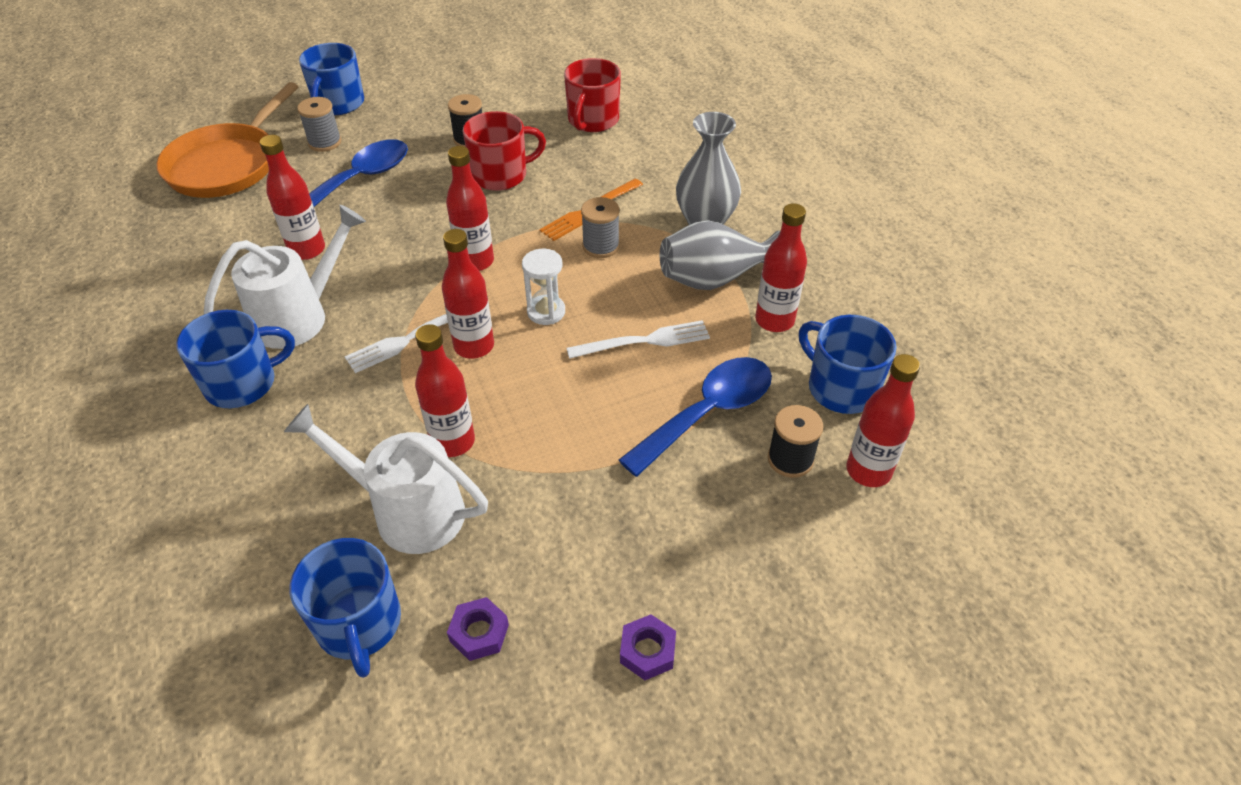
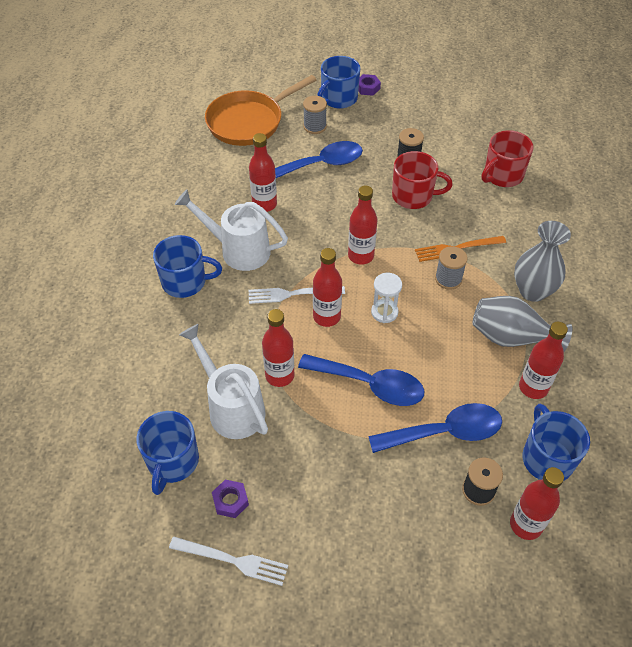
camera: 30 degrees right, 5 degrees up
white watering can [204,205,366,349] -> white watering can turned 150 degrees counterclockwise [175,190,288,271]
white fork [566,320,710,359] -> white fork moved to [169,537,288,586]
purple nut [620,614,676,680] -> purple nut moved to [358,74,381,95]
none -> blue spoon [298,354,424,406]

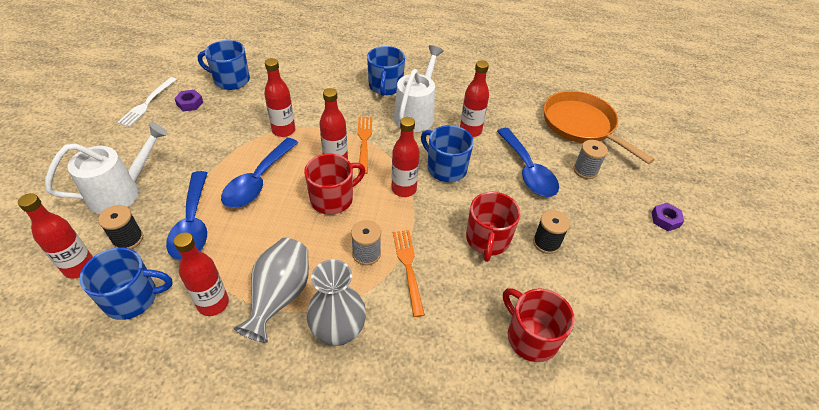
camera: 90 degrees right, 5 degrees down
white watering can [179,324,268,439] -> white watering can moved to [45,122,168,214]
white fork [249,286,345,304] -> orange fork [358,117,372,174]
blue mug [317,56,360,109] -> blue mug moved to [421,125,474,182]
white hourglass [371,273,402,323] -> red mug [304,154,365,214]

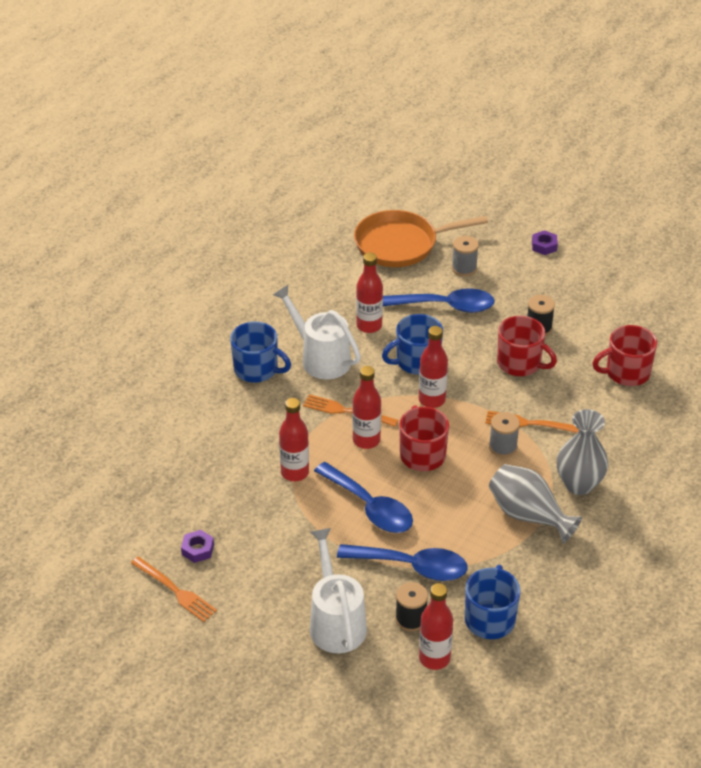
camera: 65 degrees left, 5 degrees down
white fork [117,77,177,127] -> orange fork [131,556,217,622]
red bottle [173,232,229,316] -> none
blue mug [198,40,250,90] -> none

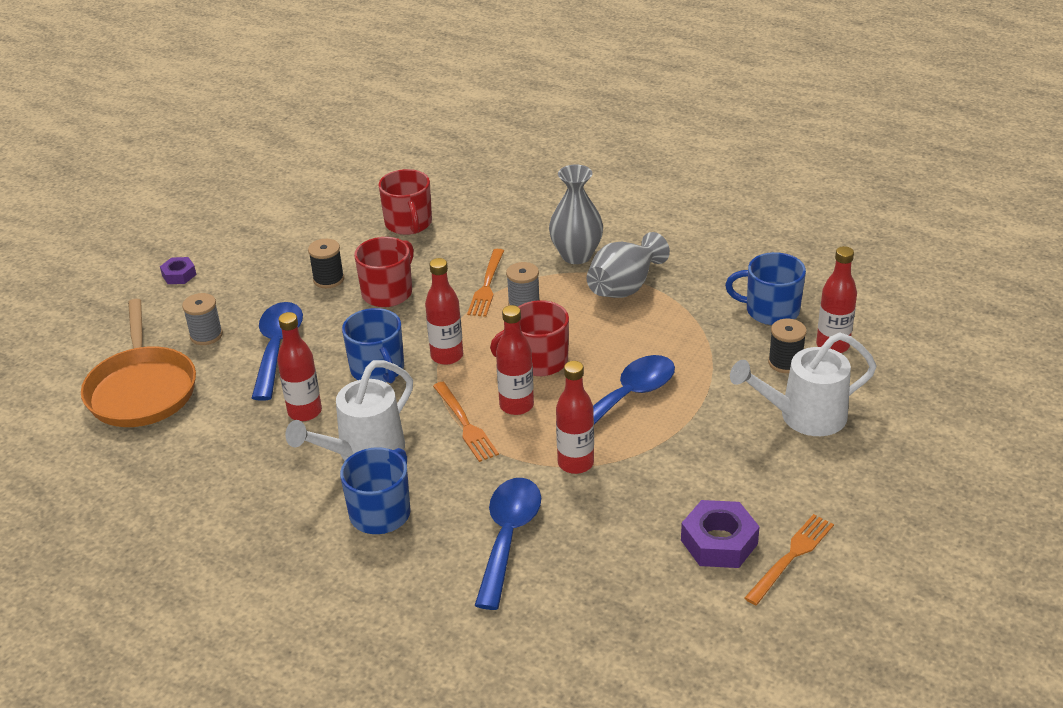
camera: 90 degrees left, 5 degrees down
purple nut [181,530,214,563] -> purple nut [681,500,760,568], size x1.72
orange fork [303,394,398,427] -> orange fork turned 45 degrees counterclockwise [433,382,499,462]
blue spoon [337,544,468,581] -> blue spoon moved to [474,478,541,610]

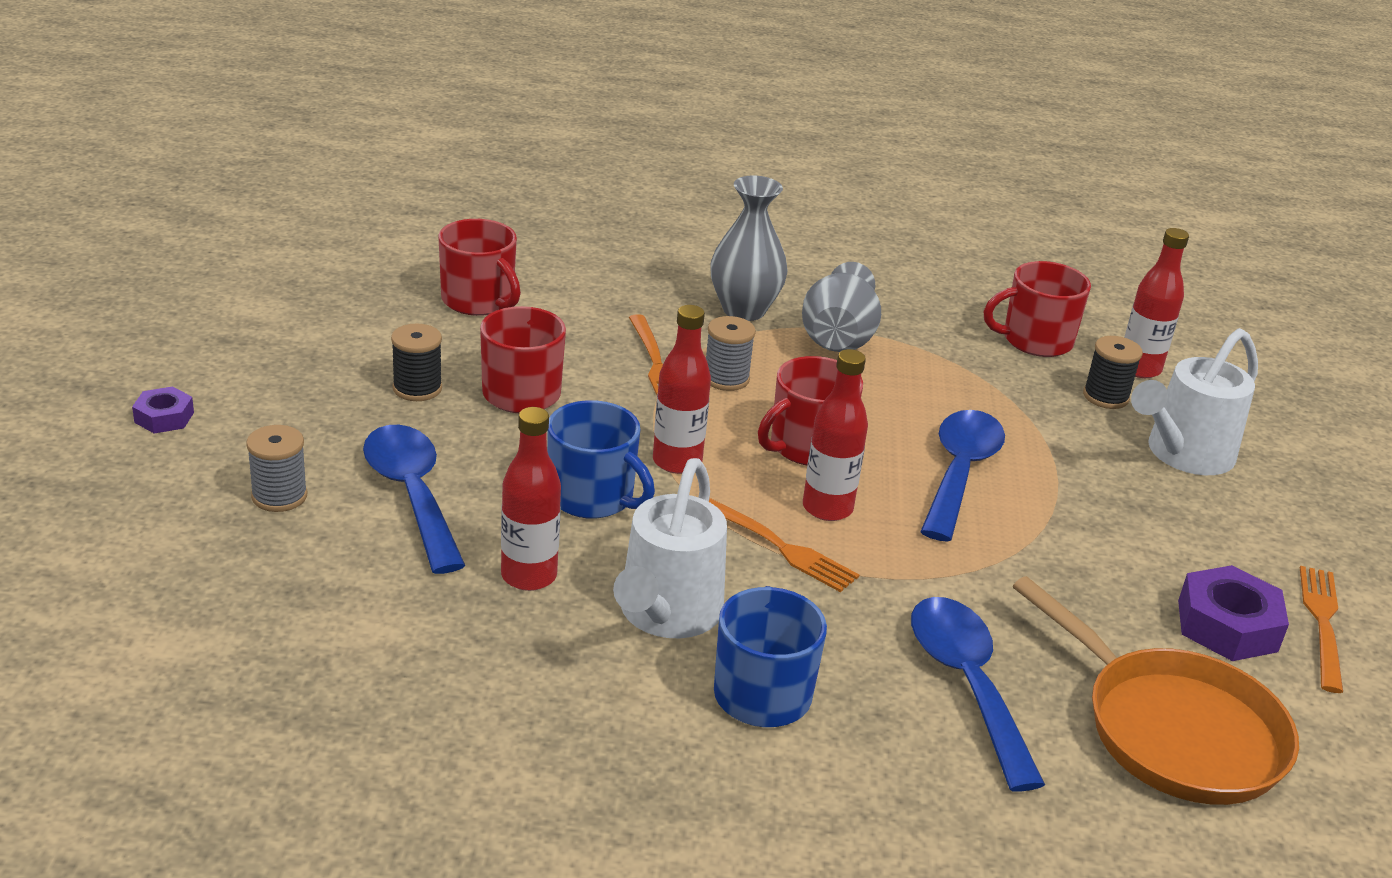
camera: 30 degrees left, 5 degrees down
orange pan [81,299,196,427] -> orange pan moved to [1013,576,1299,805]
red bottle [556,361,594,474] -> none
blue mug [725,252,806,325] -> red mug [983,261,1091,357]

